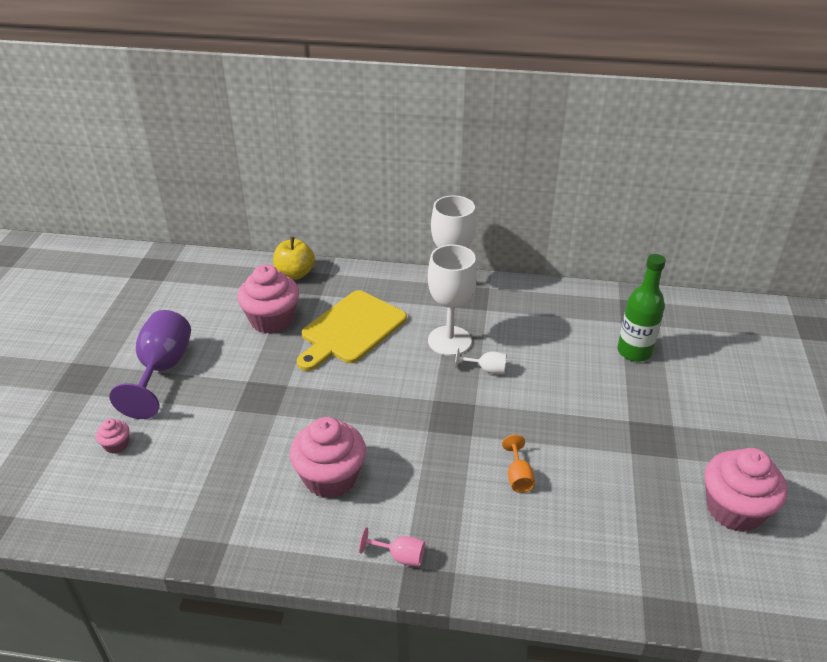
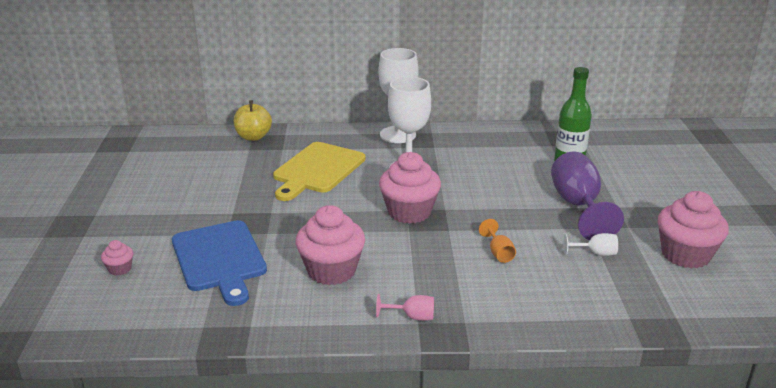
camera: 10 degrees left, 10 degrees down
purple goblet [109,310,191,419] -> purple goblet moved to [551,152,624,240]
pink cupcake [237,265,299,334] -> pink cupcake moved to [379,152,441,224]
white goblet [455,348,507,374] -> white goblet moved to [563,233,618,256]
none -> blue cutting board [172,220,267,306]

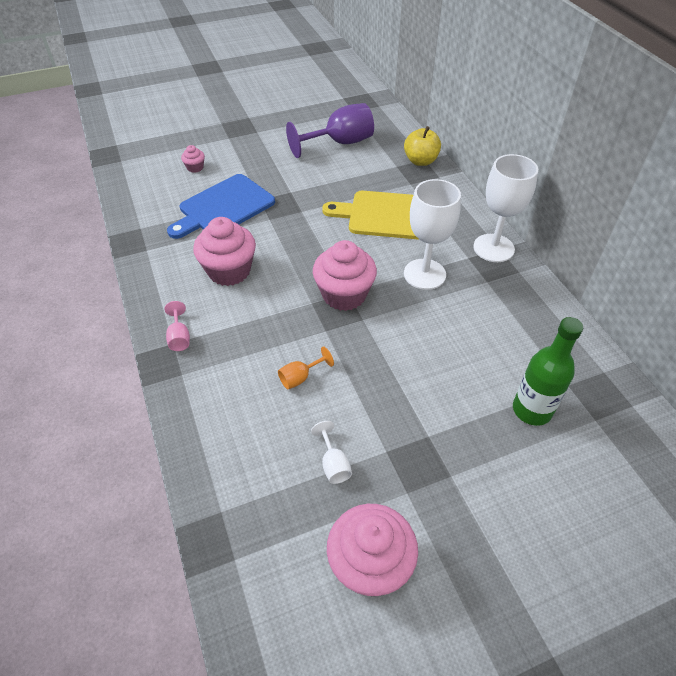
camera: 70 degrees right, 20 degrees up
purple goblet [551,152,624,240] -> purple goblet moved to [286,103,374,158]

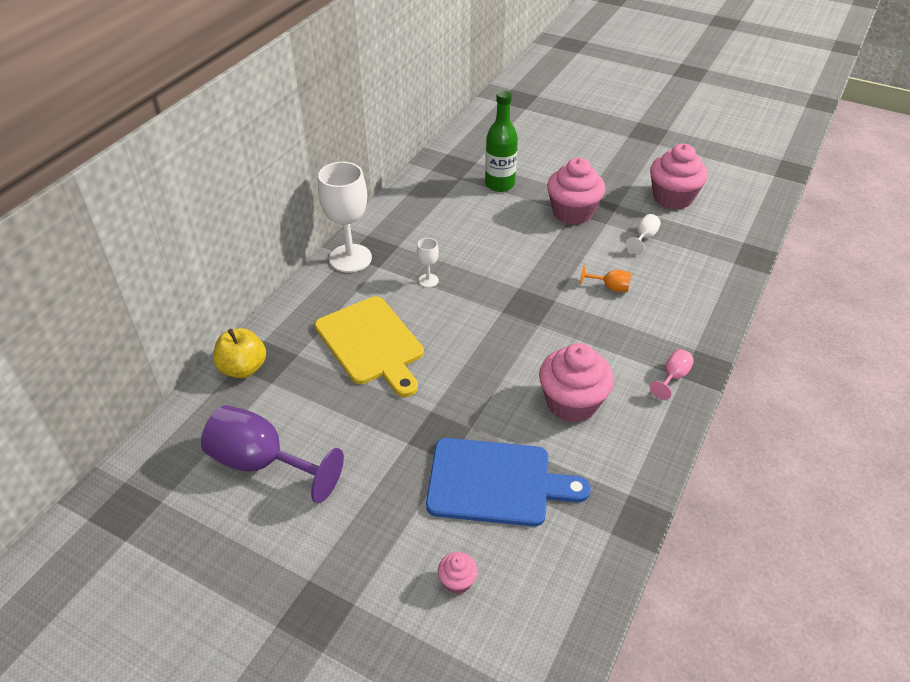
camera: 130 degrees left, 5 degrees down
pink cupcake [313,240,377,311] -> pink cupcake moved to [547,158,605,225]
white goblet [404,179,461,290] -> white goblet [417,238,439,287], size x0.46

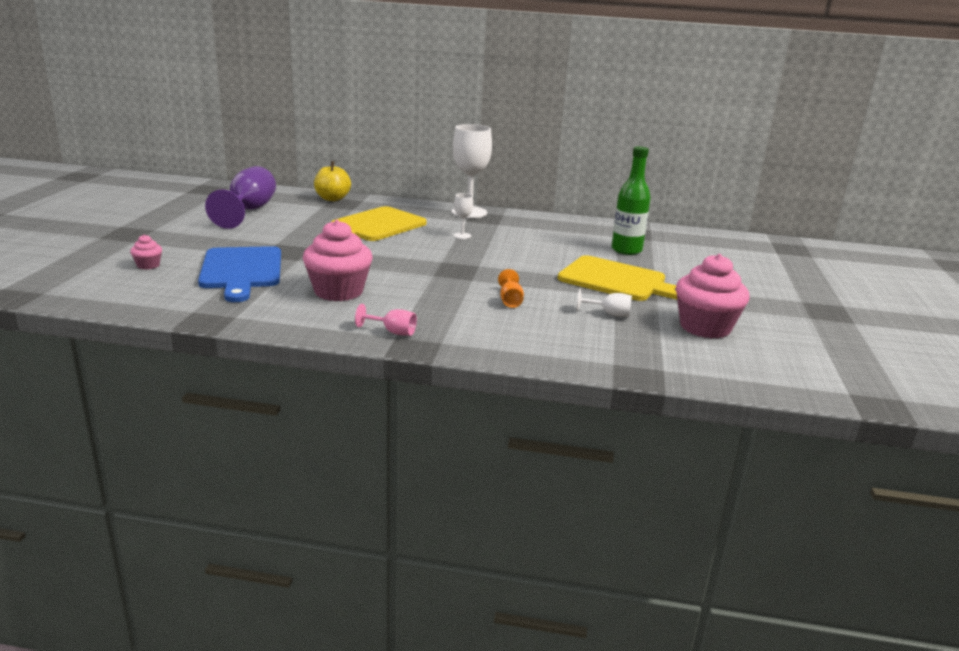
camera: 70 degrees right, 20 degrees down
pink cupcake [547,158,605,225] -> yellow cutting board [558,255,677,301]

